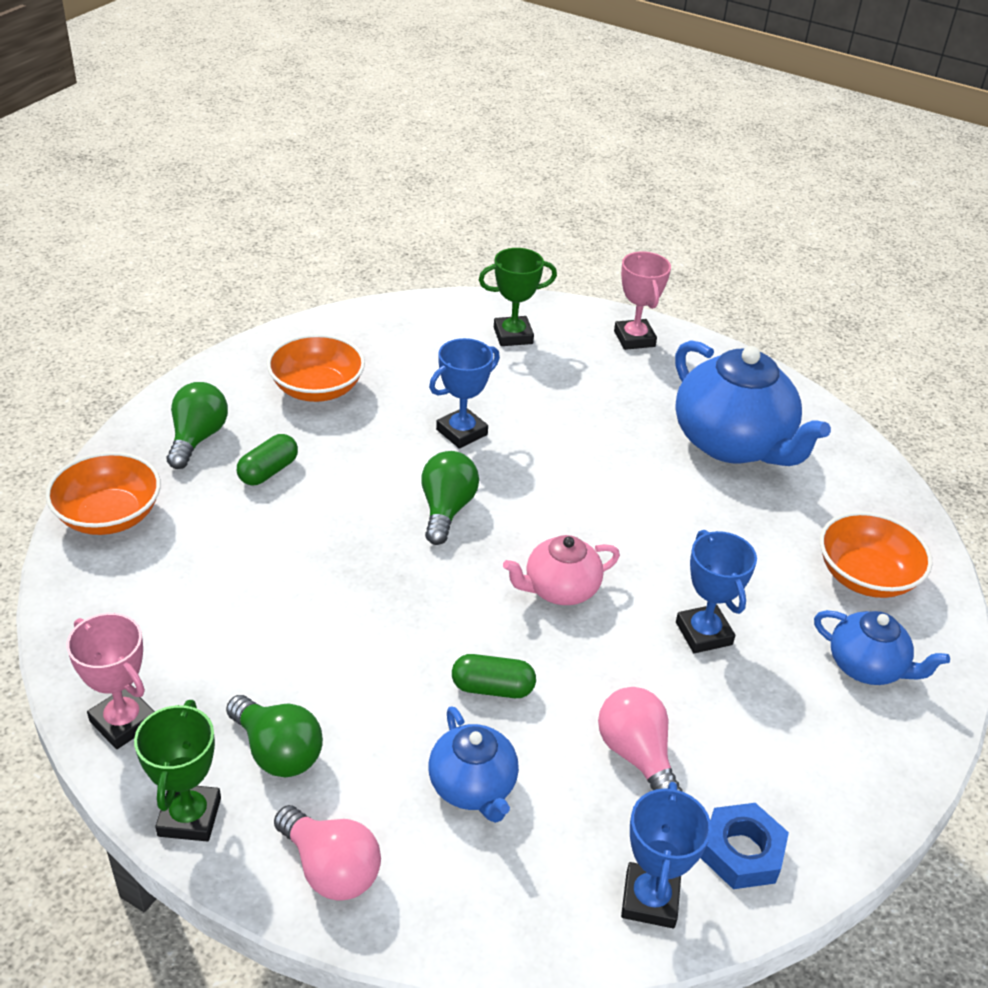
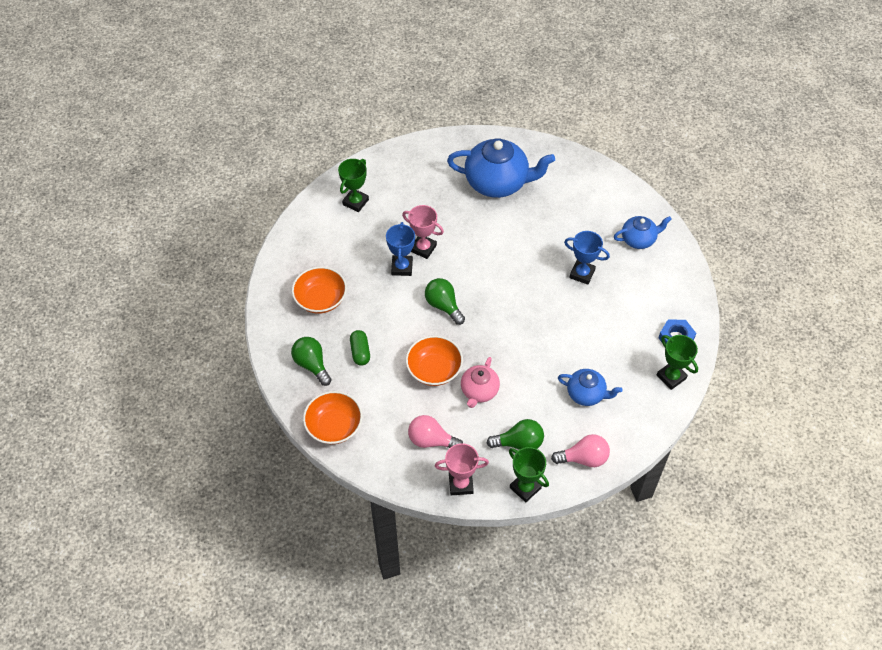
camera: 45 degrees left, 15 degrees up
green capsule [452,654,536,698] -> none
pink teapot [503,535,620,605] -> pink teapot moved to [461,357,500,408]
pink light bulb [598,687,683,792] -> pink light bulb moved to [408,415,463,448]
pink trophy [614,252,671,350] -> pink trophy moved to [402,205,444,259]
blue trophy [621,782,712,928] -> green trophy [657,335,698,390]
orange bowl [820,512,933,598] -> orange bowl moved to [406,335,463,386]

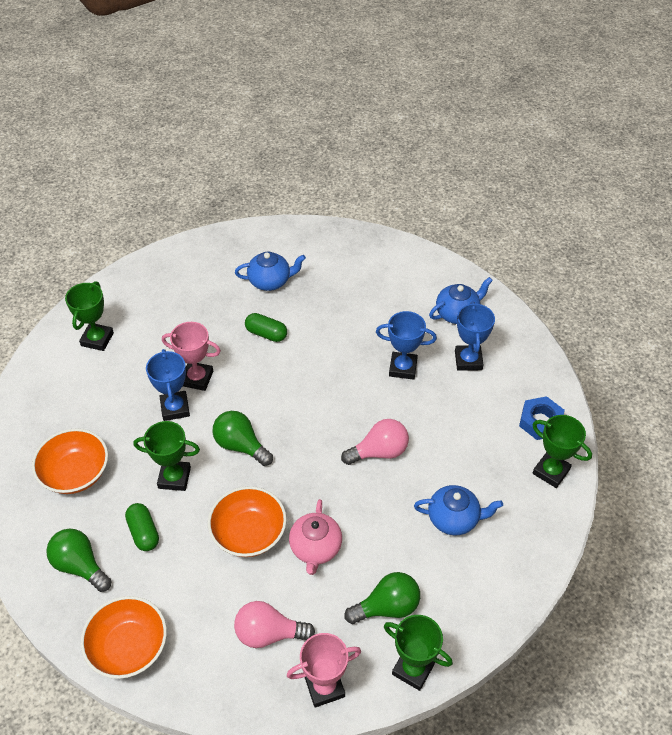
camera: 15 degrees left, 5 degrees down
blue teapot [447,139,555,198] -> blue teapot [235,252,306,291], size x0.54
pink light bulb [551,434,610,467] -> pink light bulb moved to [341,419,409,465]
none -> green trophy [134,421,200,491]
none -> green capsule [245,313,287,342]
none -> blue trophy [455,302,495,371]

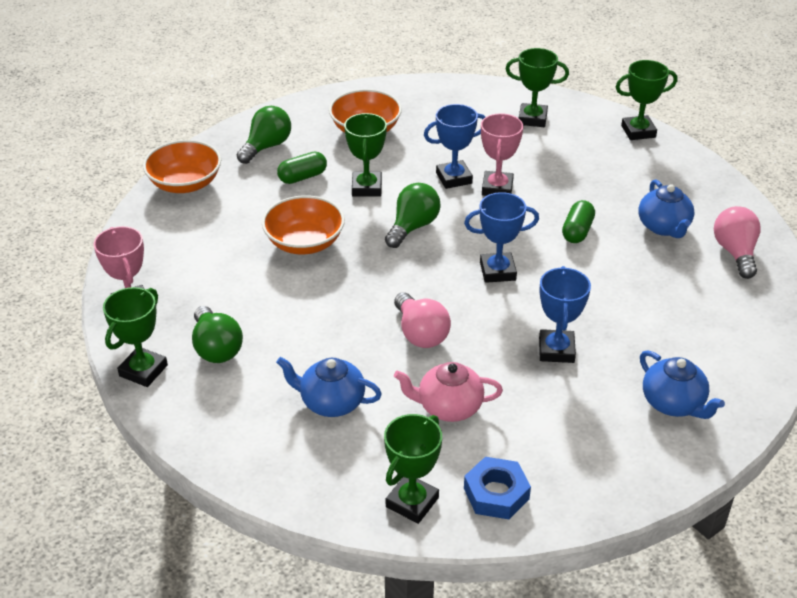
camera: 85 degrees right, 10 degrees down
pink light bulb [234,601,315,648] -> pink light bulb moved to [714,206,761,279]
pink teapot [289,499,342,575] -> pink teapot moved to [394,362,503,422]
blue teapot [414,485,503,535] -> blue teapot turned 105 degrees clockwise [276,357,382,417]
blue trophy [455,302,495,371] -> blue trophy moved to [464,192,539,283]
none -> green trophy [616,60,677,140]

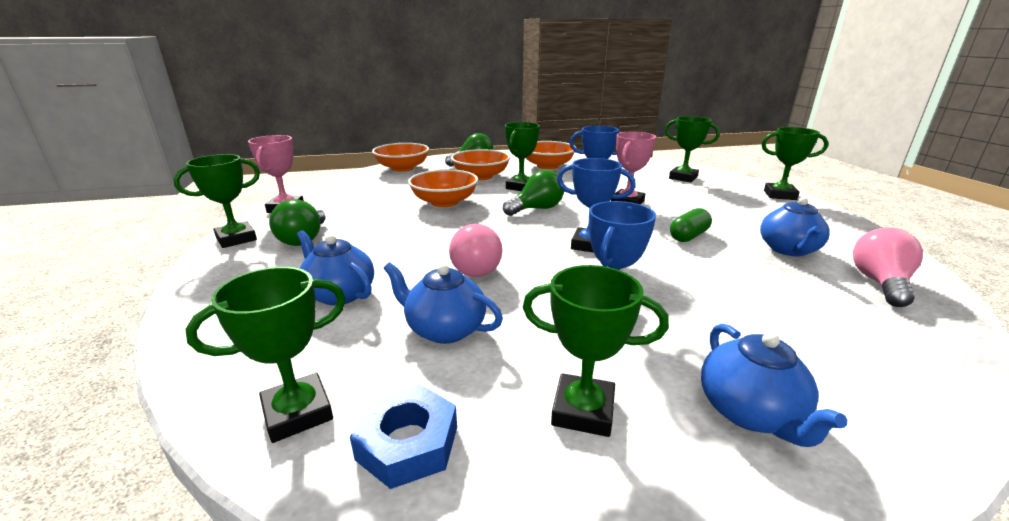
camera: 25 degrees right, 15 degrees down
green capsule [277,151,327,184] -> orange bowl [451,149,510,180]
pink teapot [394,362,503,422] -> blue teapot [384,262,503,344]
none -> green trophy [523,265,669,437]

